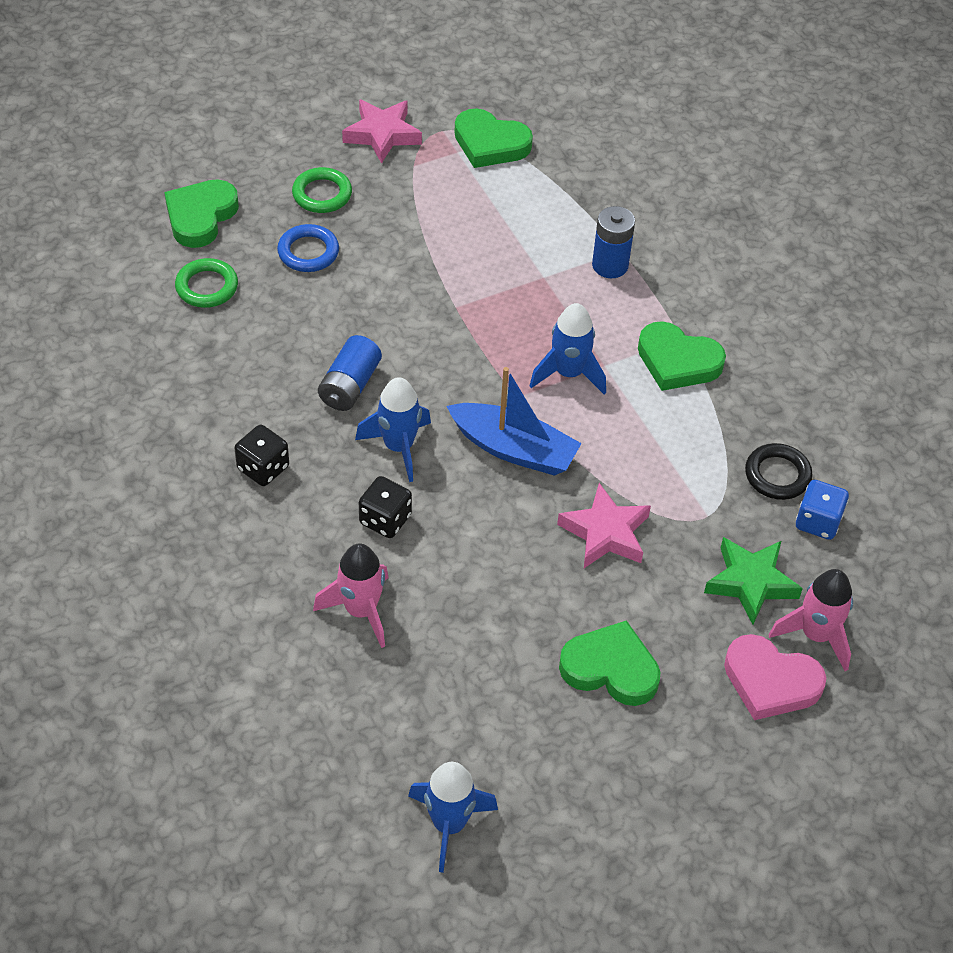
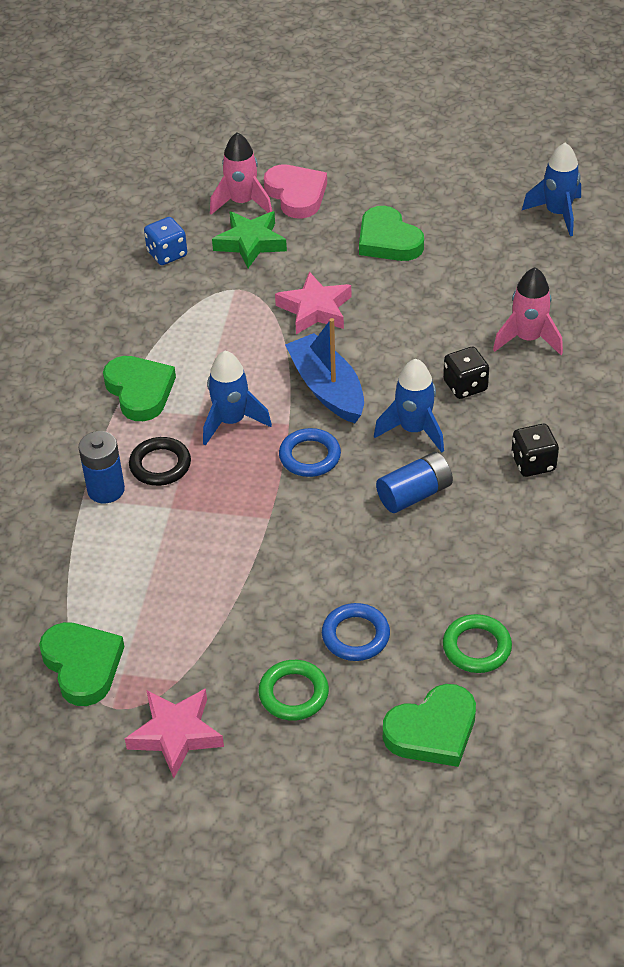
camera: 140 degrees left, 5 degrees down
black ring [745,443,813,500] -> black ring moved to [129,437,191,486]
none -> blue ring [279,428,341,477]

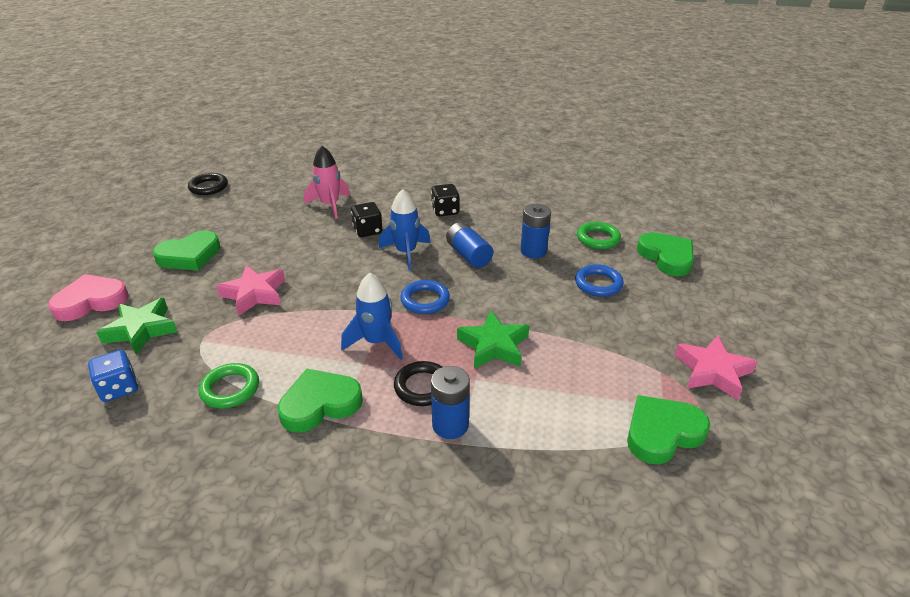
camera: 90 degrees left, 10 degrees down
pink rocket [210,132,272,215] -> none
green ring [258,660,329,721] -> green ring moved to [199,363,259,409]
blue boat [285,318,364,423] -> none
blue rocket [522,142,581,236] -> black ring [188,173,228,195]
none -> green star [457,311,529,368]
none -> blue battery [520,204,551,258]

